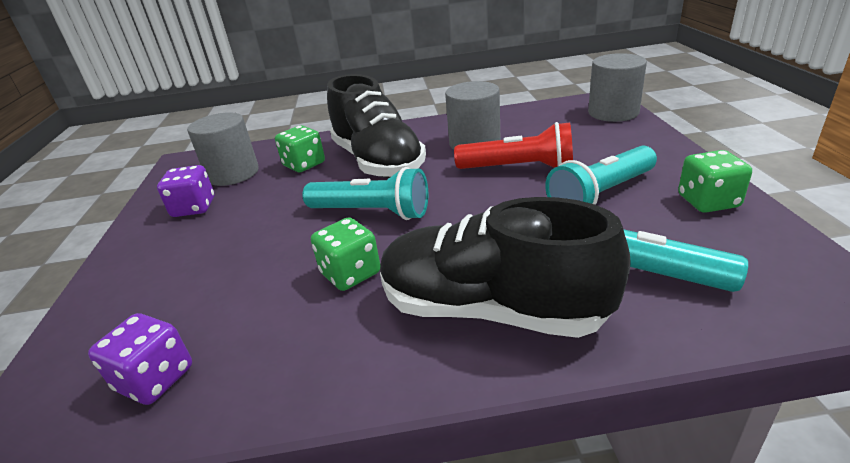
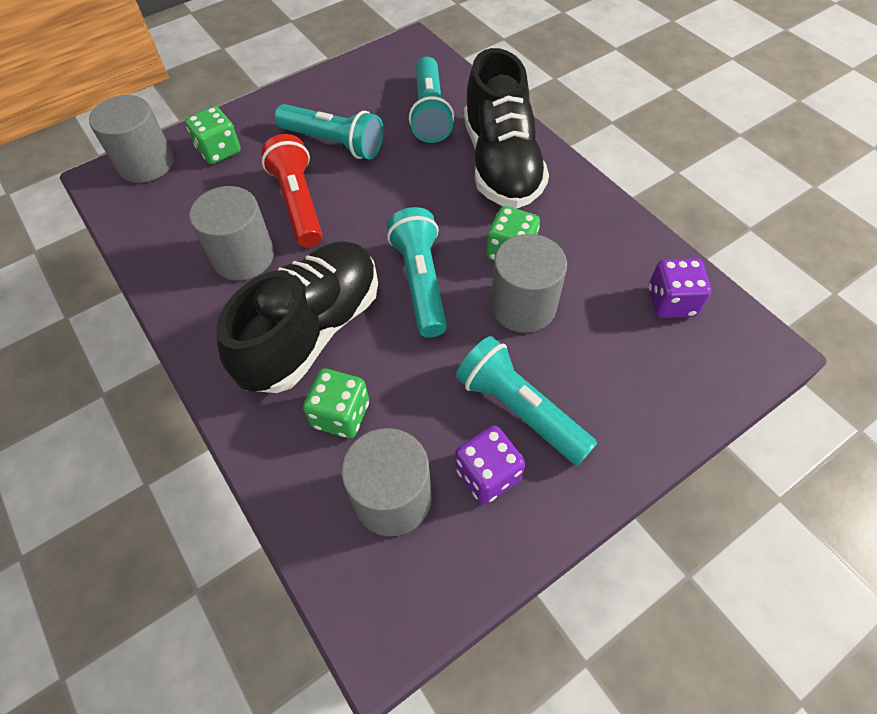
camera: 120 degrees left, 25 degrees up
green dice [678,150,752,213] -> green dice moved to [185,106,241,164]
none -> turquoise flashlight [456,336,597,466]
none -> grey cylinder [490,234,567,333]

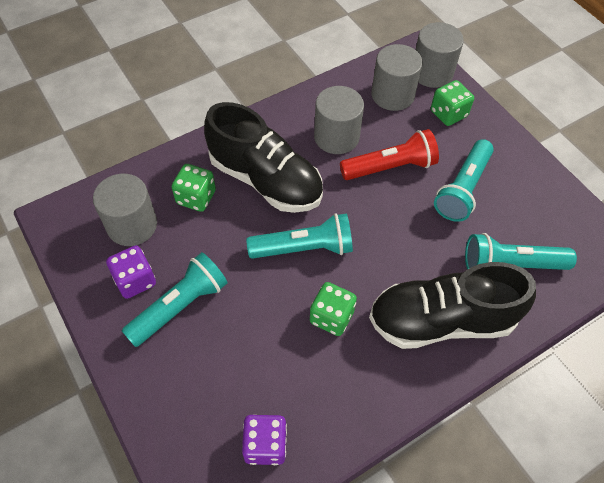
camera: 90 degrees right, 0 degrees up
grey cylinder [490,234,567,333] -> grey cylinder moved to [371,44,423,111]

